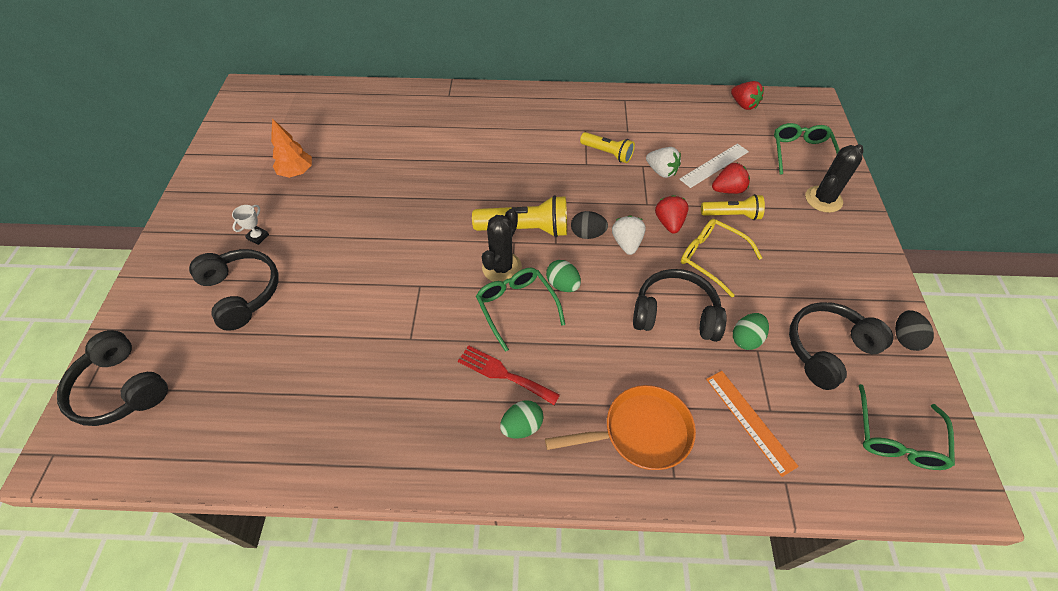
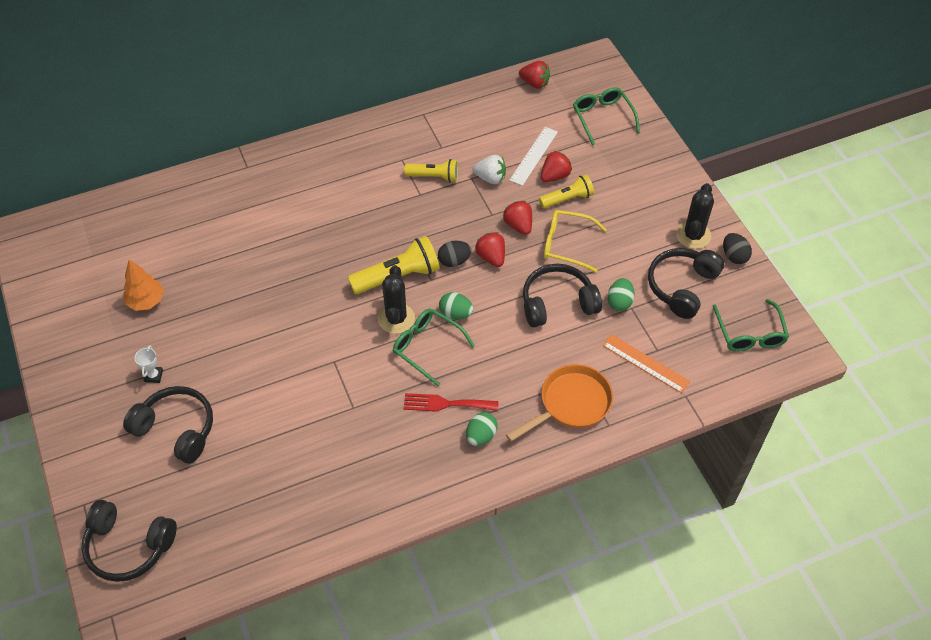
camera: 25 degrees left, 0 degrees up
white strawberry [612,215,646,255] -> red strawberry [475,232,505,267]
black cactus [805,144,864,213] -> black cactus moved to [676,183,714,249]

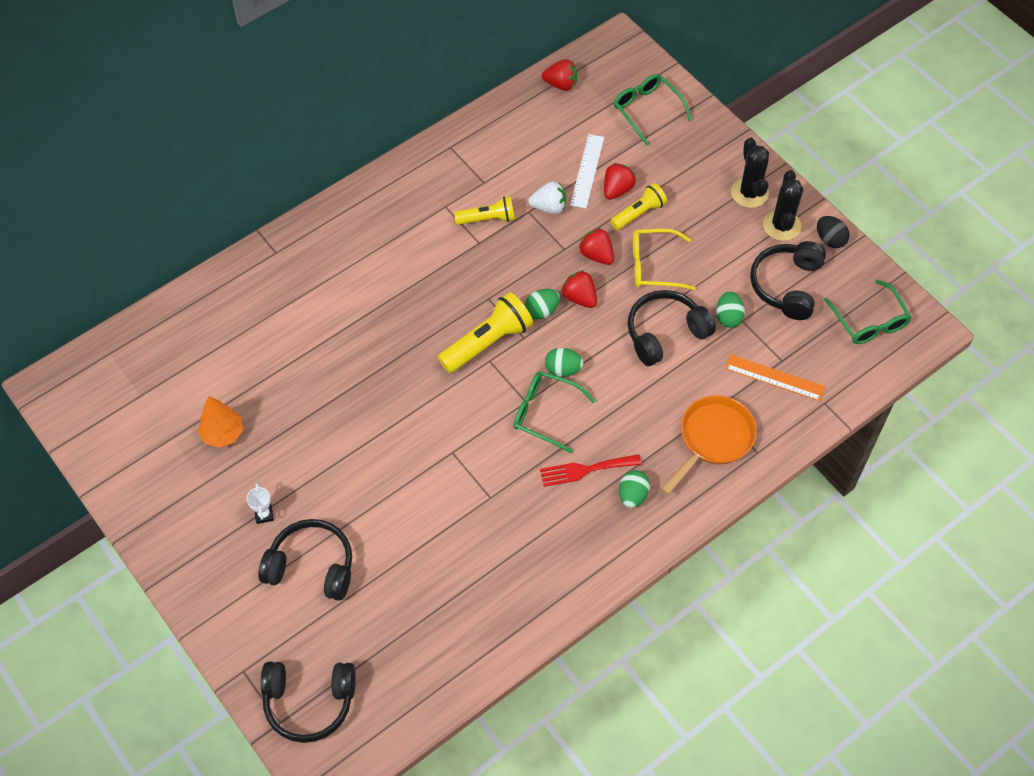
camera: 15 degrees left, 5 degrees up
black cactus [378,265,415,334] -> black cactus moved to [731,138,769,208]
black egg [438,241,472,267] -> green egg [524,289,560,319]

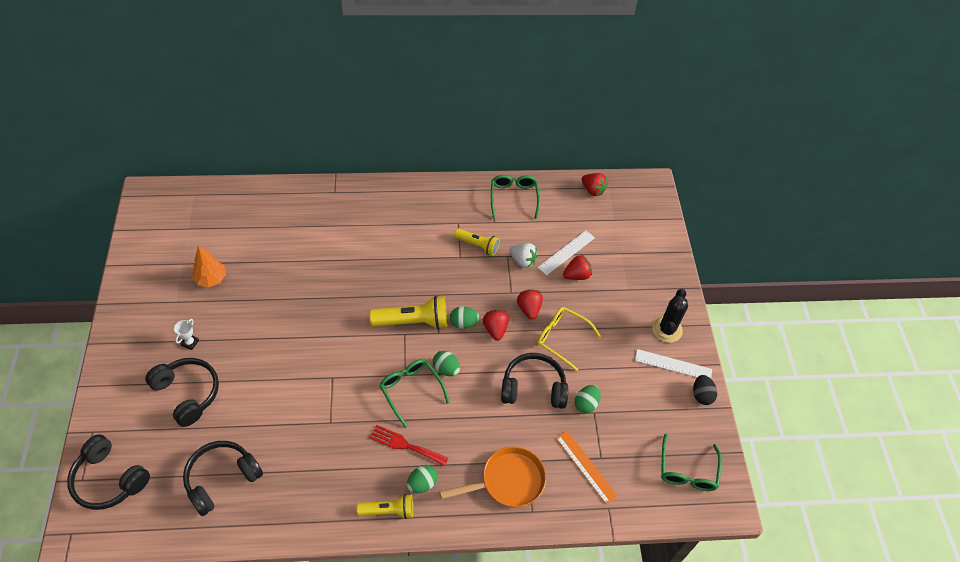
camera: 30 degrees right, 5 degrees down
yellow flashlight [610,183,667,230] -> yellow flashlight moved to [357,494,413,519]
green glasses [614,74,692,146] -> green glasses moved to [491,175,540,219]
black headphones [750,241,826,320] -> black headphones moved to [183,441,263,516]
black cactus [763,170,803,241] -> white ruler [635,349,712,379]

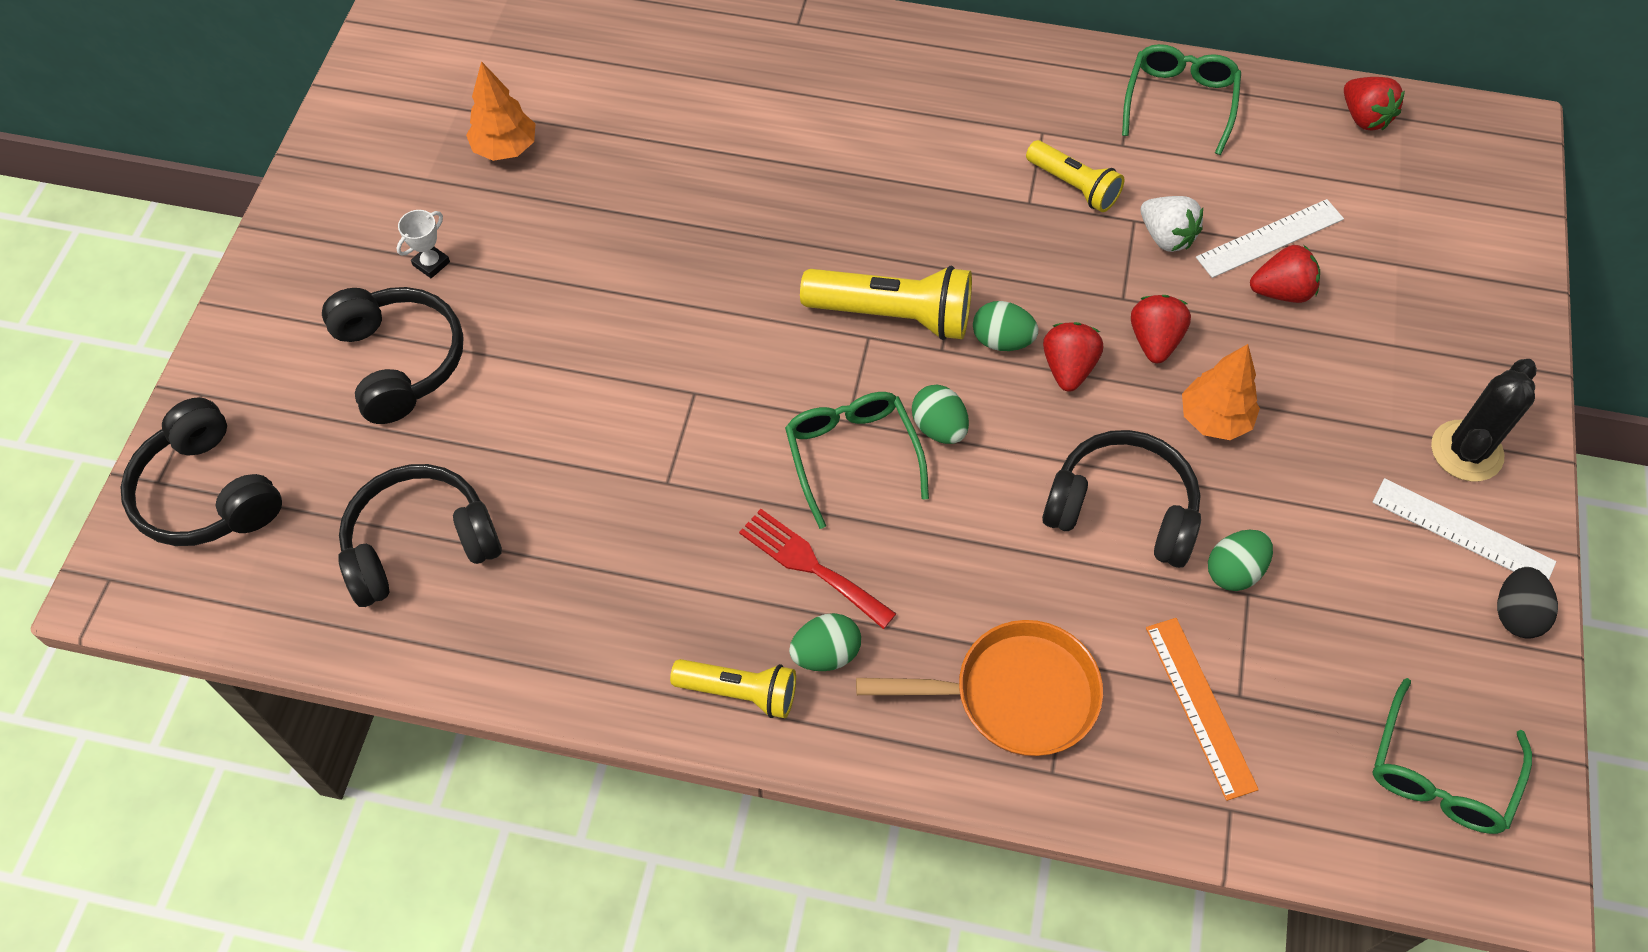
camera: 20 degrees right, 5 degrees up
yellow glasses [537,307,601,371] -> orange tree [1182,344,1260,440]

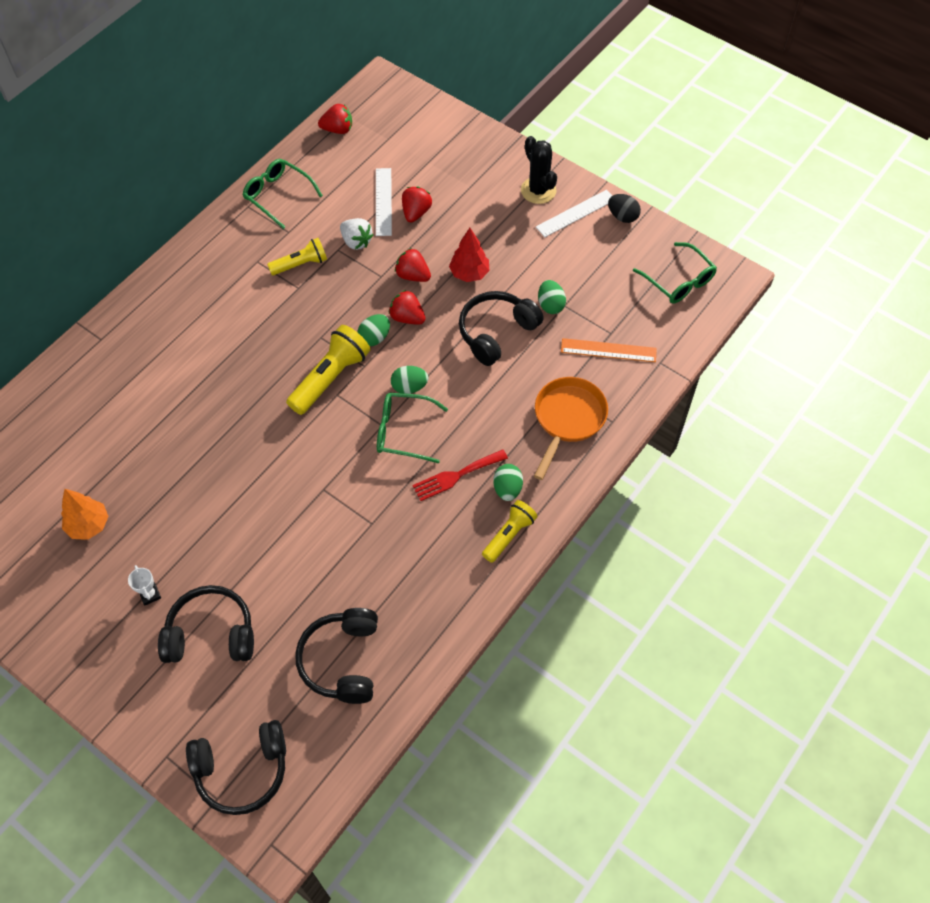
camera: 65 degrees left, 0 degrees up
white strawberry [1141,196,1203,252] -> white strawberry turned 60 degrees clockwise [340,218,373,250]
orange tree [1182,344,1260,440] -> red tree [449,228,490,282]

